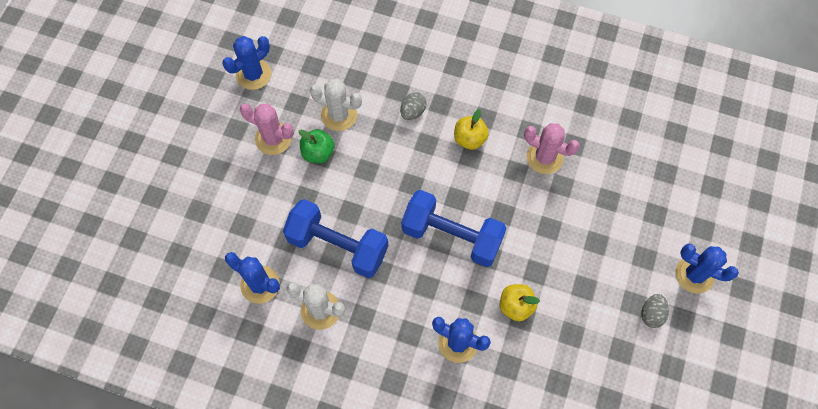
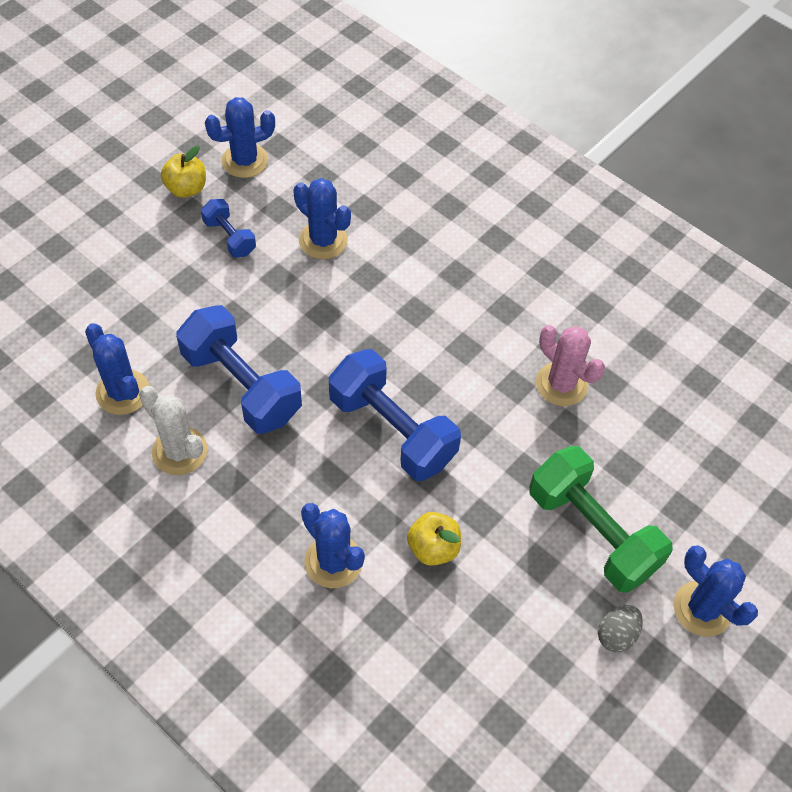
camera: 20 degrees right, 10 degrees down
pink cactus [240,104,294,155] -> blue dumbbell [201,199,256,257]
green apple [299,129,334,163] -> none
white cactus [310,79,362,131] -> blue cactus [293,178,351,259]
grey egg [400,92,427,120] -> none
yellow apple [454,109,489,150] -> yellow apple moved to [161,146,206,198]
none -> green dumbbell [529,446,673,593]

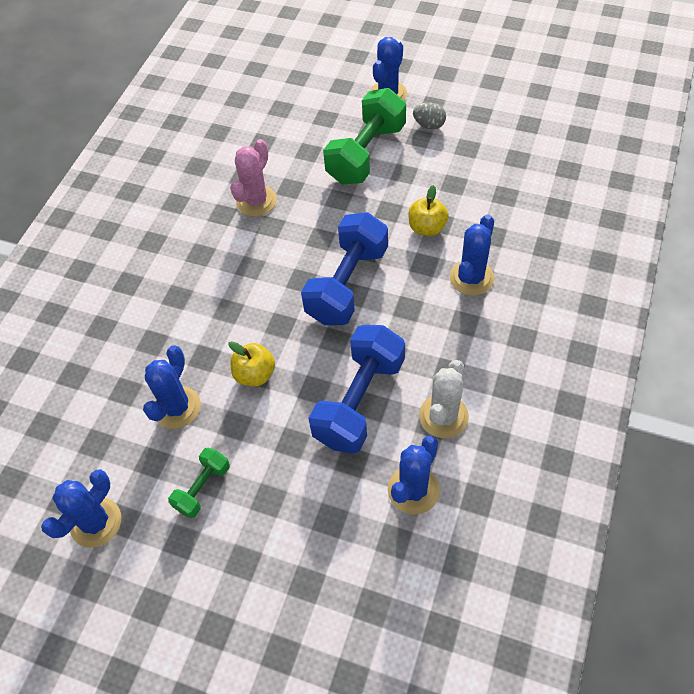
camera: 105 degrees left, 0 degrees up
yellow apple [161,146,206,198] -> yellow apple moved to [228,341,275,386]
blue dumbbell [201,199,256,257] -> green dumbbell [168,448,230,518]
blue cactus [205,97,275,178] -> blue cactus turned 75 degrees clockwise [41,469,121,548]

